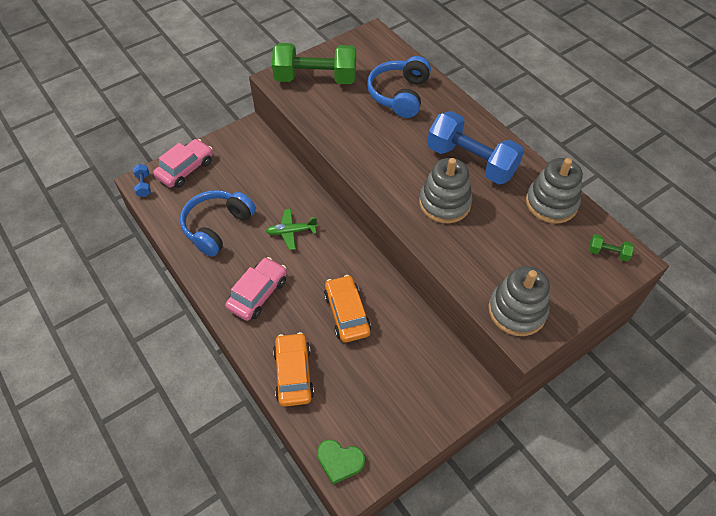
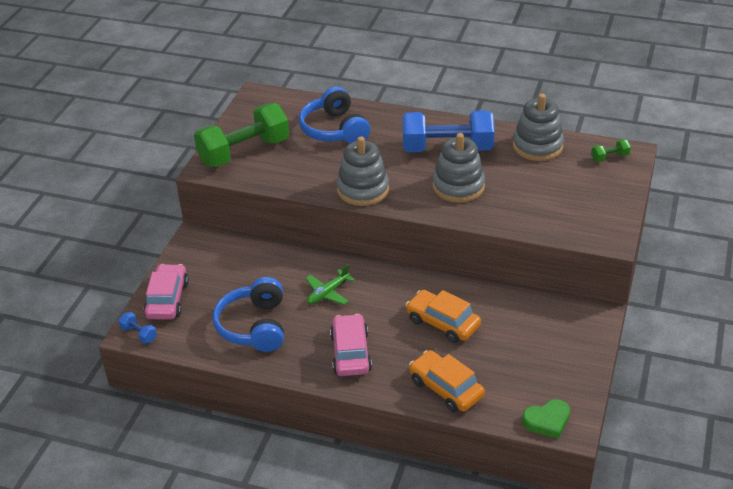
camera: 35 degrees left, 15 degrees down
grey stacking toy [488,266,550,336] -> grey stacking toy moved to [337,136,389,206]

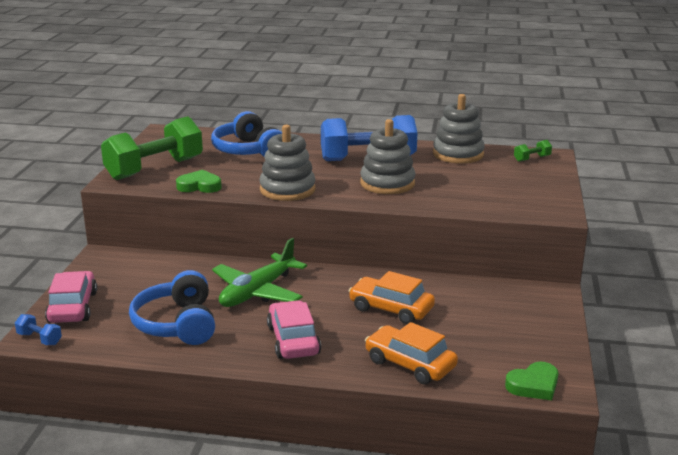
camera: 10 degrees left, 15 degrees down
green plane [306,264,355,305] -> green plane [212,238,307,307], size x1.73
none -> green heart [176,170,222,193]

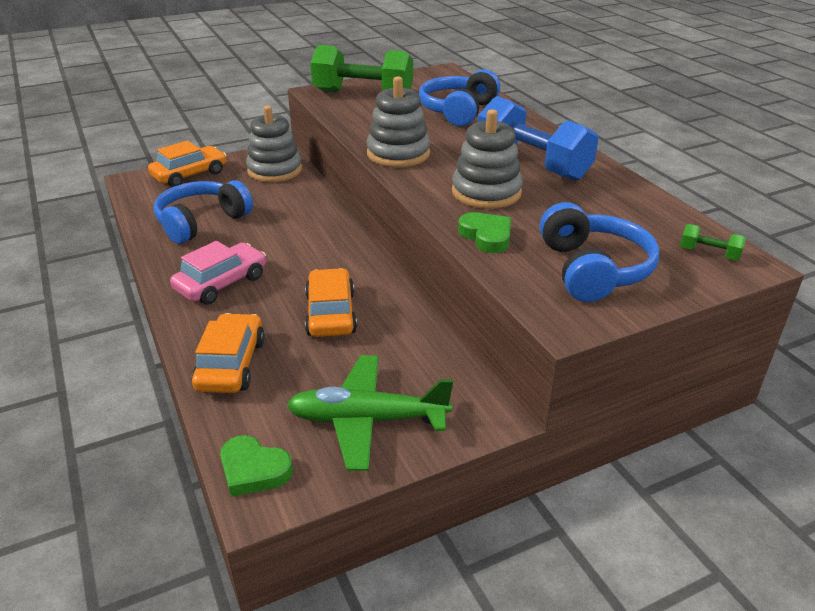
camera: 55 degrees right, 10 degrees up
blue dumbbell [15,314,62,345] -> none
pink car [45,271,97,323] -> orange car [148,141,227,187]
green heart [176,170,222,193] -> green heart moved to [458,212,511,253]
green plane [212,238,307,307] -> green plane moved to [287,355,453,471]
grey stacking toy [433,94,485,164] -> grey stacking toy moved to [246,106,302,182]
none -> blue headphones [539,202,659,302]

